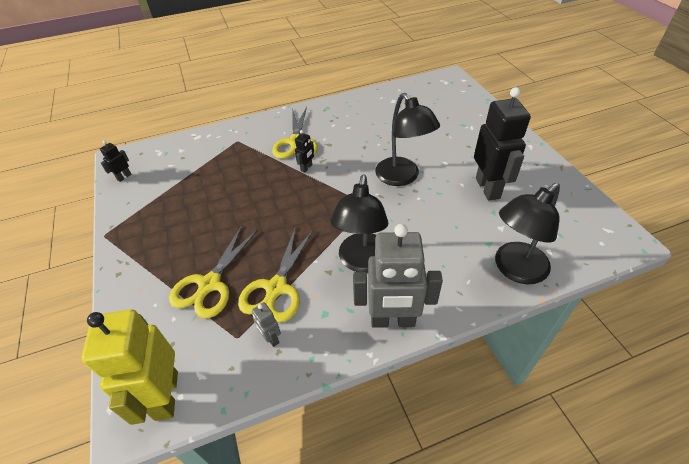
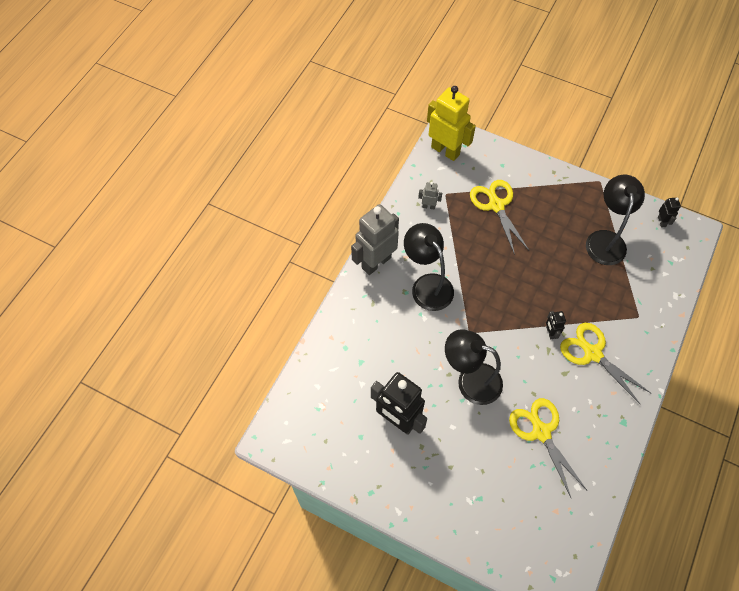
camera: 135 degrees right, 15 degrees up
yellow scissors [238,226,314,322] -> yellow scissors moved to [509,398,587,498]
black lamp [495,183,560,284] -> black lamp moved to [586,175,645,265]

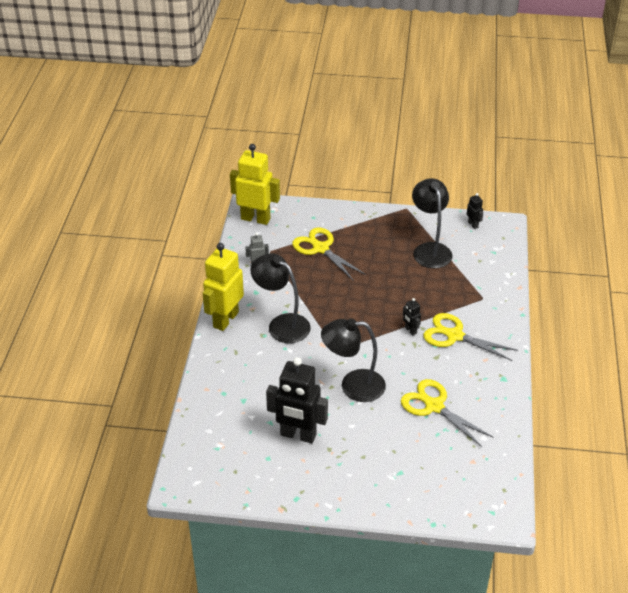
camera: 20 degrees left, 20 degrees down
grey robot [351,204,399,275] -> yellow robot [203,243,244,331]

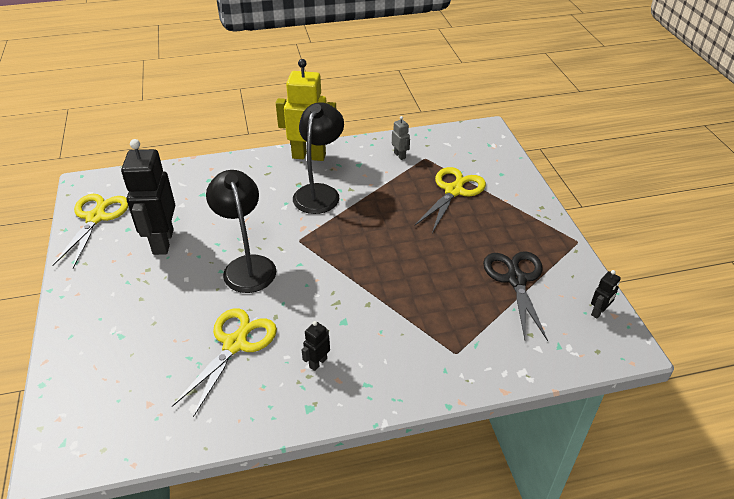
camera: 70 degrees right, 0 degrees up
yellow robot [230,144,280,225] -> none
black robot [403,298,421,335] -> black robot moved to [302,321,330,371]
black lamp [412,178,453,269] -> black scissors [483,251,548,341]
yellow scissors [423,313,518,361] -> yellow scissors moved to [52,194,129,269]

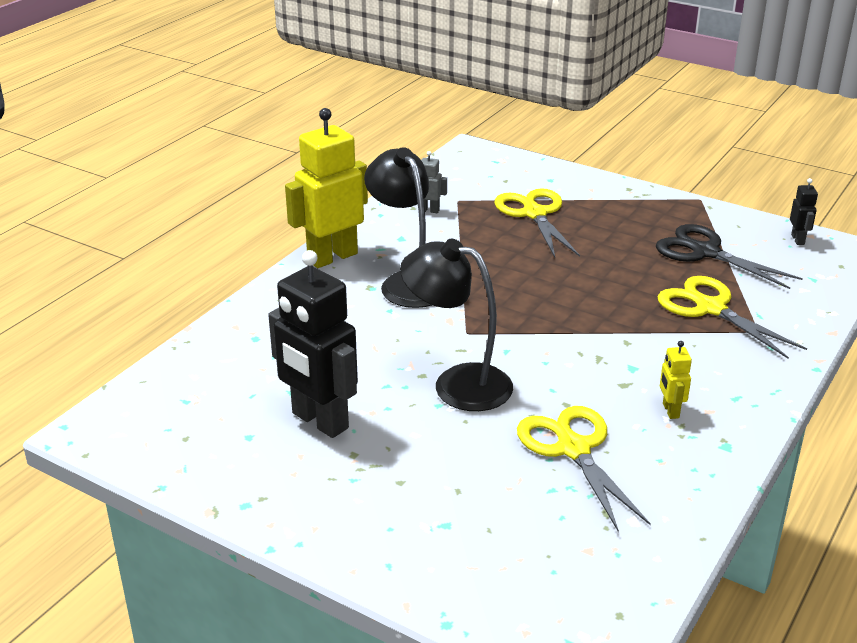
camera: 45 degrees left, 10 degrees down
yellow scissors [52,194,129,269] -> yellow scissors moved to [657,276,807,359]
black robot [302,321,330,371] -> yellow robot [660,341,692,419]

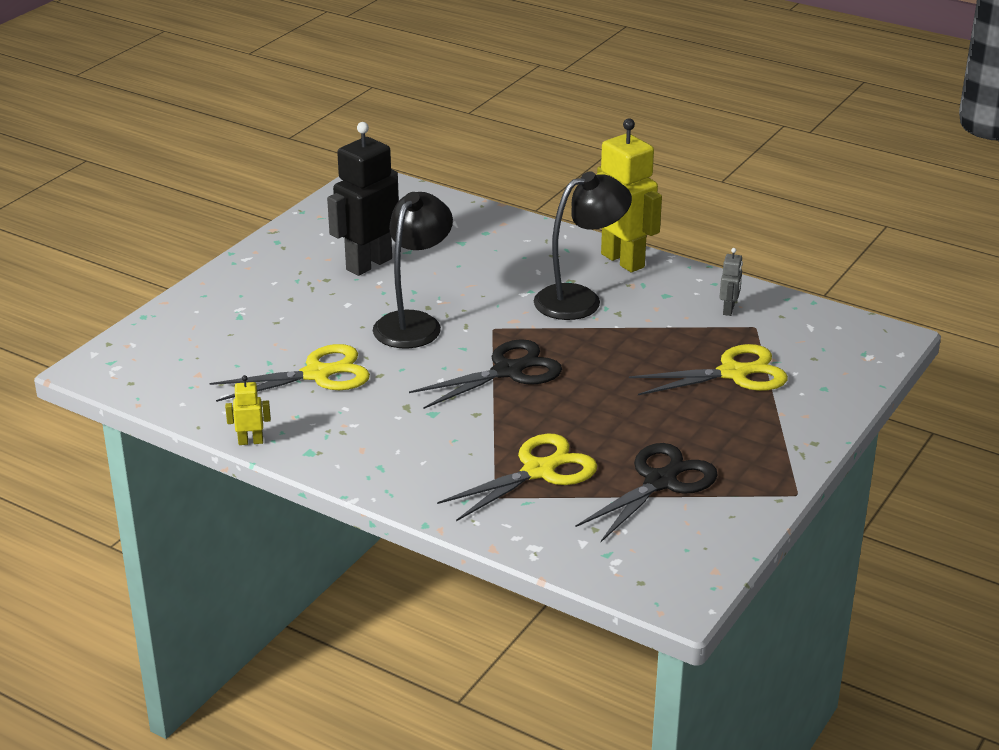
camera: 90 degrees right, 0 degrees up
yellow robot [660,341,692,419] -> yellow robot moved to [225,375,271,445]
black robot [790,178,818,245] -> none
none -> black scissors [409,339,562,409]

